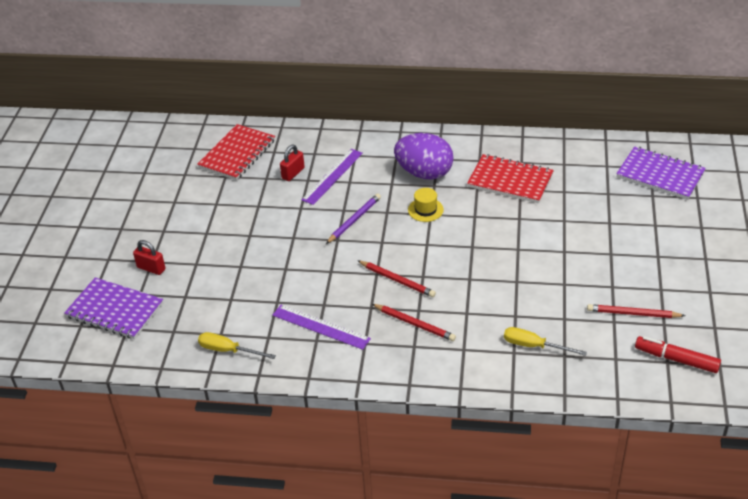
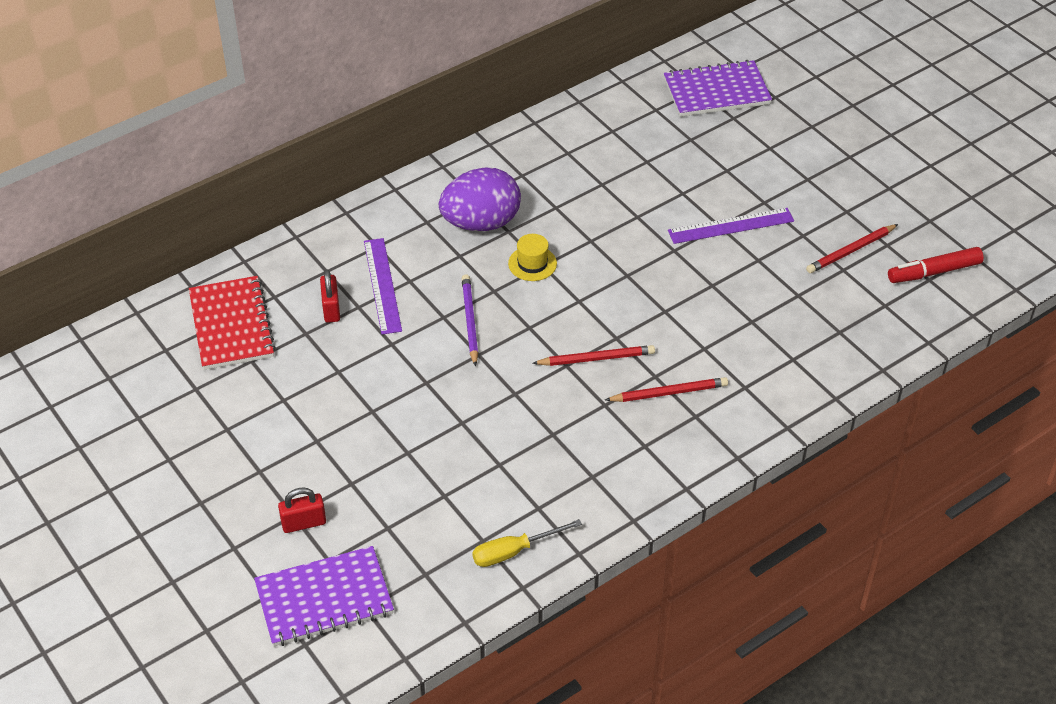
camera: 45 degrees left, 5 degrees up
purple ruler [272,305,371,350] -> purple ruler moved to [668,208,794,244]
red notebook [467,154,554,203] -> none
yellow screwdriver [504,327,587,356] -> none

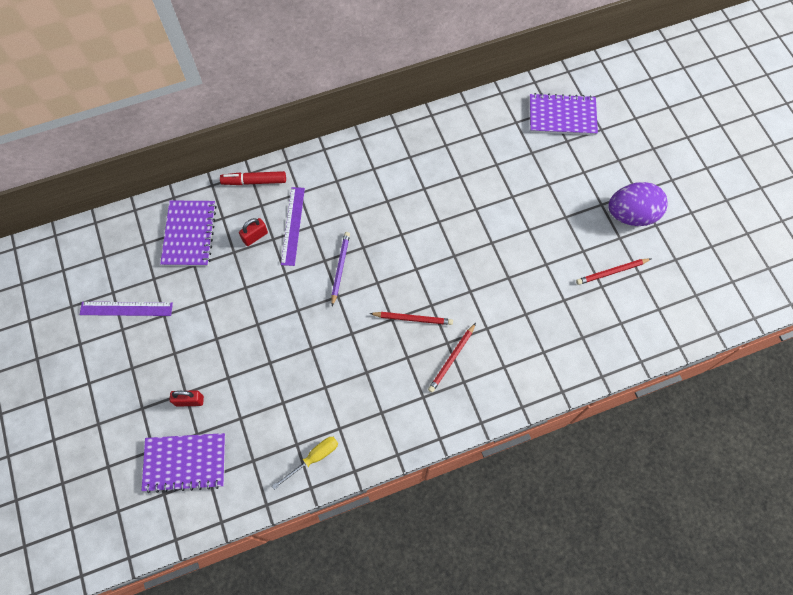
camera: 15 degrees right, 20 degrees up
red notebook [189,276,276,370] -> purple notebook [160,200,217,266]
red padlock [320,269,340,323] -> red padlock turned 45 degrees clockwise [239,218,268,246]
purple egg [439,168,521,231] -> purple egg moved to [608,182,668,226]
yellow screwdriver [472,519,582,567] -> yellow screwdriver turned 150 degrees clockwise [272,437,338,490]
yellow hat [508,234,557,281] -> none
red pencil [605,377,728,402] -> red pencil turned 120 degrees clockwise [428,323,476,392]
purple ruler [668,208,794,244] -> purple ruler moved to [80,302,173,316]
red marker [888,247,984,283] -> red marker moved to [220,171,286,185]

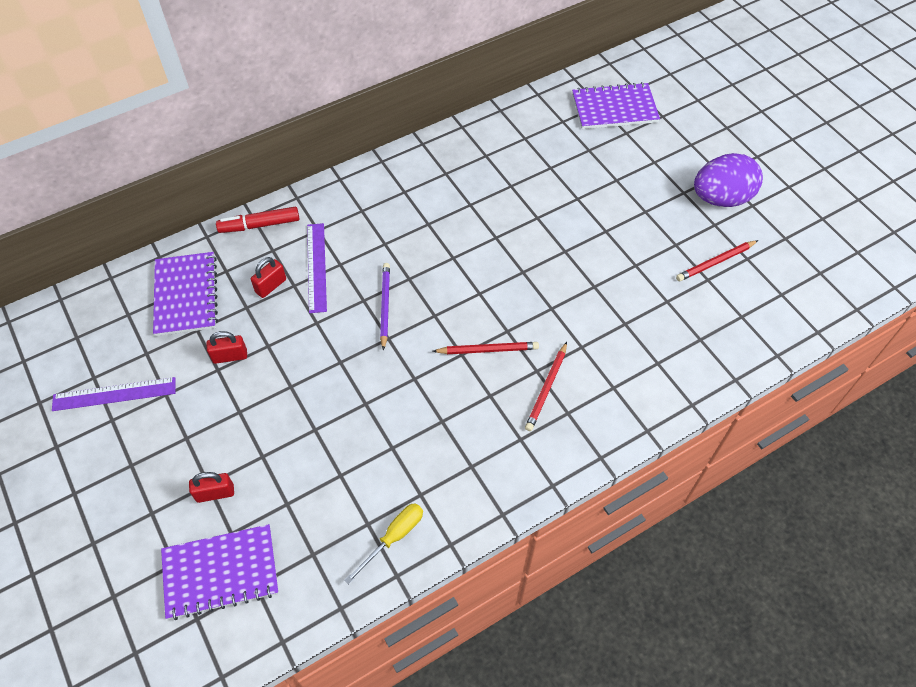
camera: 10 degrees left, 10 degrees down
none -> red padlock [207,331,247,364]

